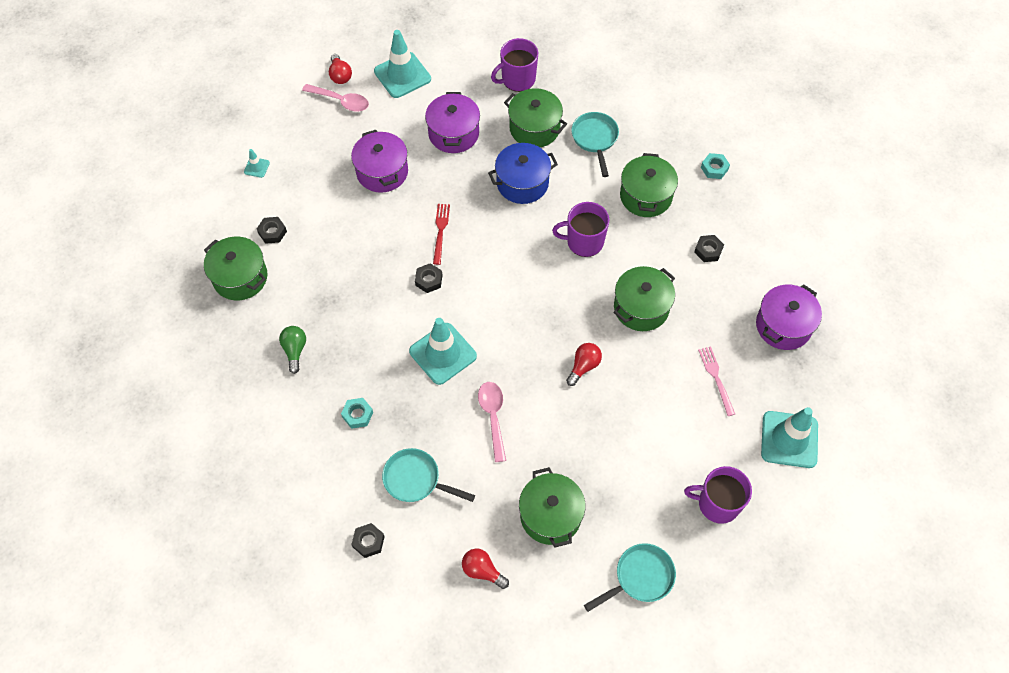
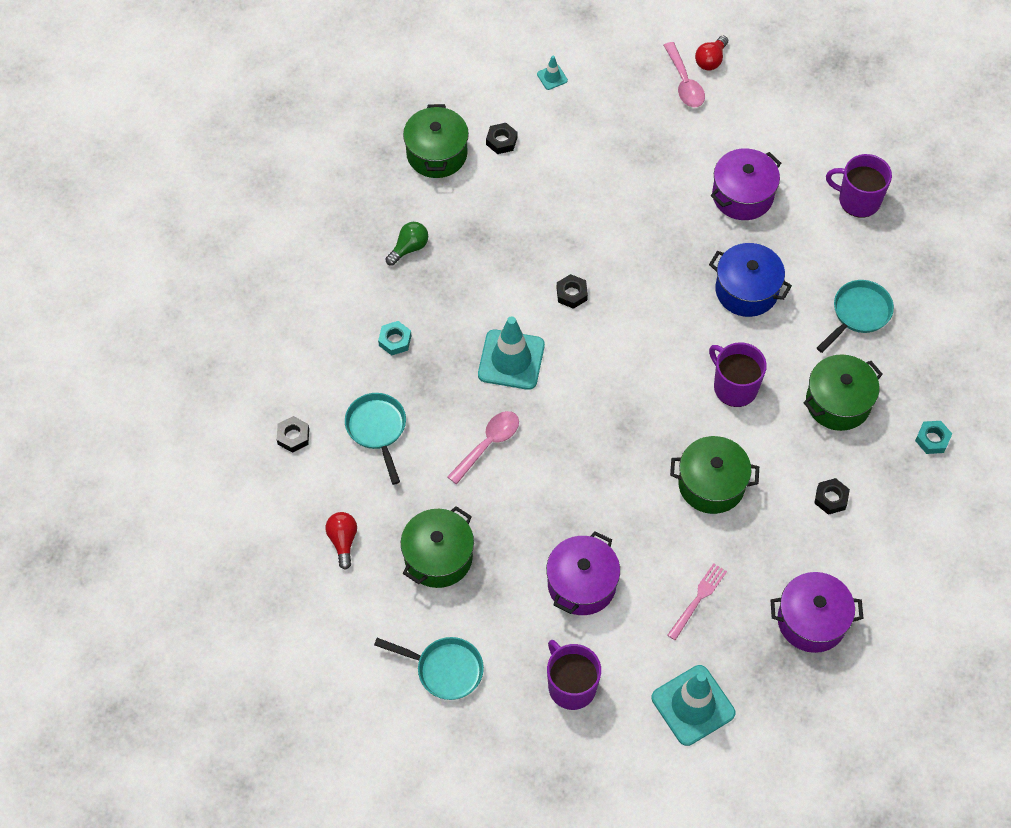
camera: 50 degrees right, 0 degrees up
purple pot [351,130,408,193] -> purple pot moved to [546,531,620,615]
turquoise traffic cone [374,30,431,98] -> none
red fork [433,204,450,265] -> none
green pot [504,88,567,147] -> none
red light bulb [566,343,602,386] -> none

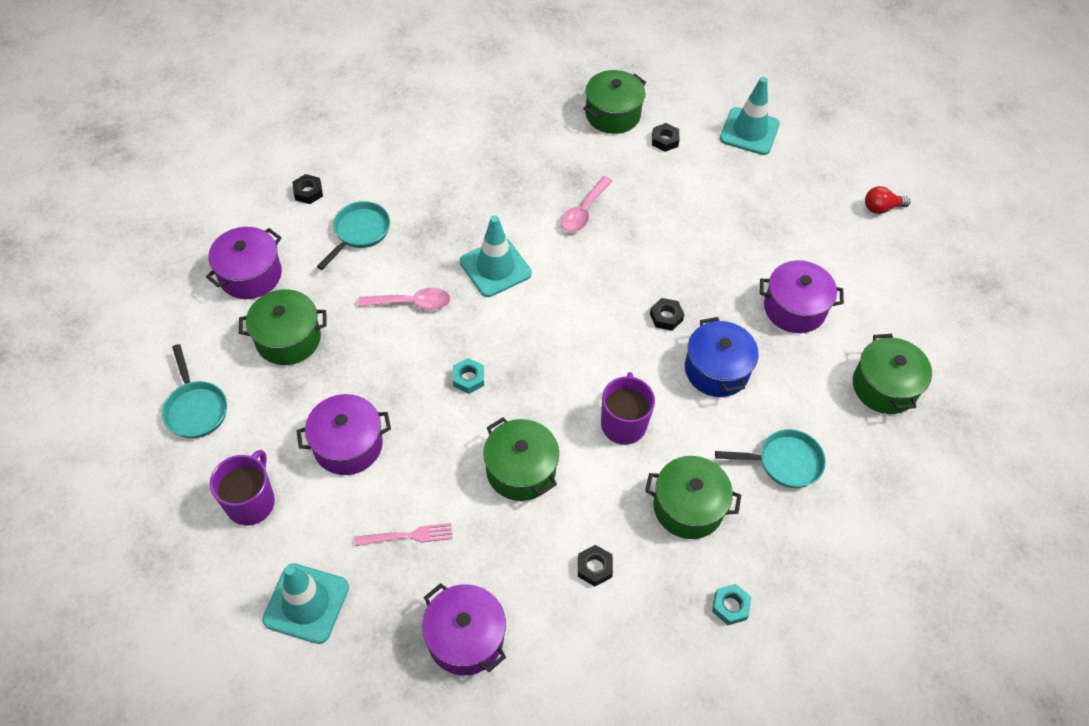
camera: 45 degrees right, 5 degrees down
red light bulb [325,512,357,570] -> purple pot [206,227,282,299]
turquoise nut [378,321,411,355] -> turquoise nut moved to [453,358,484,394]
green light bulb [385,222,428,266] -> none
turquoise traffic cone [537,56,568,90] -> turquoise traffic cone [720,77,780,155], size x2.23
black nut [557,274,588,309] -> black nut moved to [650,298,685,331]
pink spoon [664,42,705,107] -> pink spoon moved to [560,176,612,232]
purple mug [826,154,892,218] -> green pot [853,334,932,414]

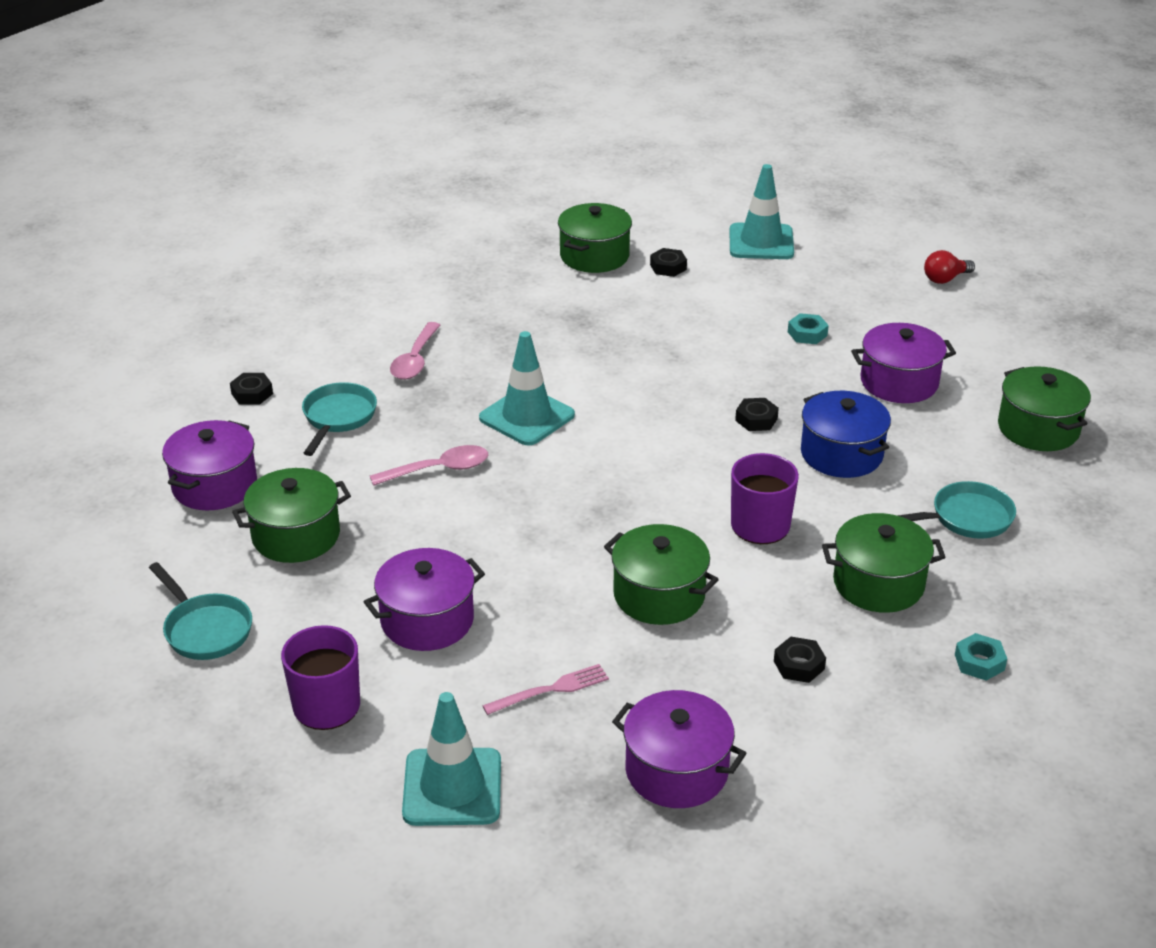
camera: 15 degrees left, 20 degrees down
turquoise nut [453,358,484,394] -> turquoise nut moved to [788,313,829,344]
pink spoon [560,176,612,232] -> pink spoon moved to [390,322,441,380]

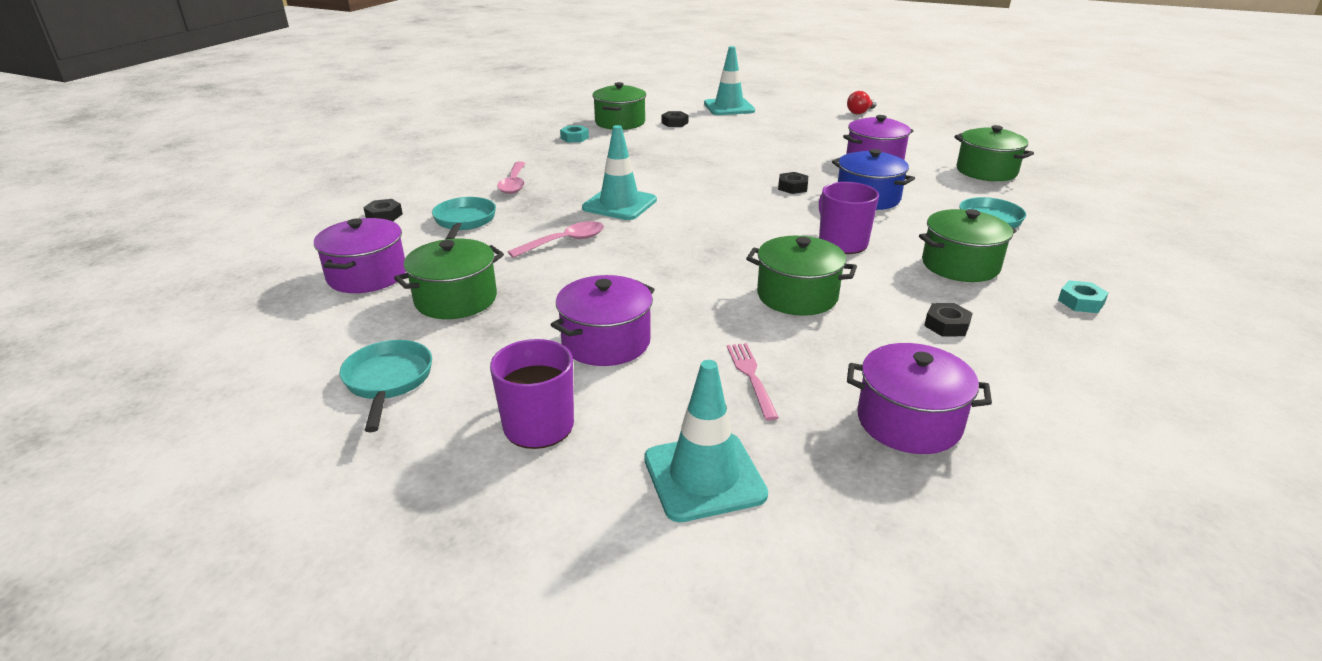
camera: 15 degrees left, 5 degrees down
turquoise pan [149,562,252,660] -> turquoise pan turned 135 degrees counterclockwise [339,340,432,432]
pink fork [483,664,609,715] -> pink fork turned 60 degrees counterclockwise [727,343,779,421]
turquoise nut [788,313,829,344] -> turquoise nut moved to [560,125,589,142]

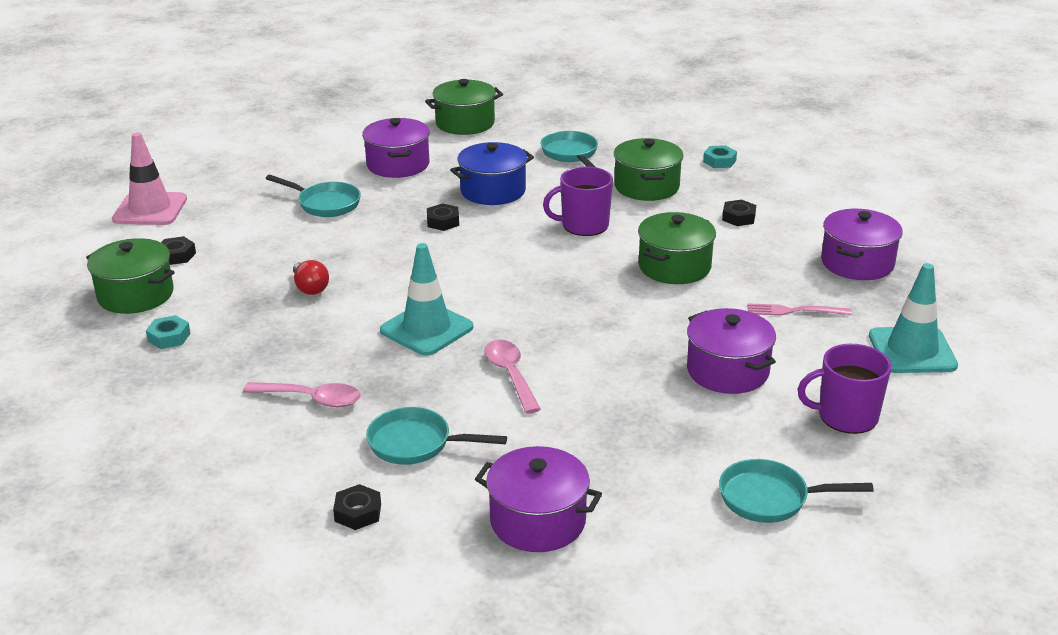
camera: 75 degrees left, 0 degrees up
green pot [394,239,504,319] -> none
turquoise traffic cone [704,46,755,115] -> pink traffic cone [112,132,187,225]
red light bulb [847,91,877,114] -> red light bulb moved to [293,260,329,295]
none -> turquoise pan [265,175,361,217]

